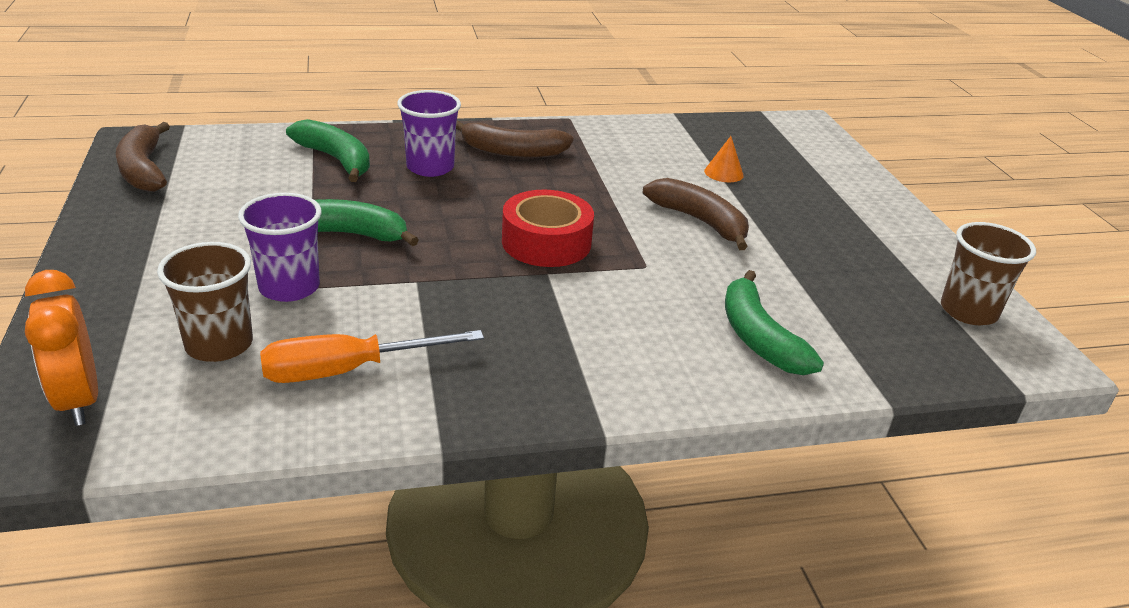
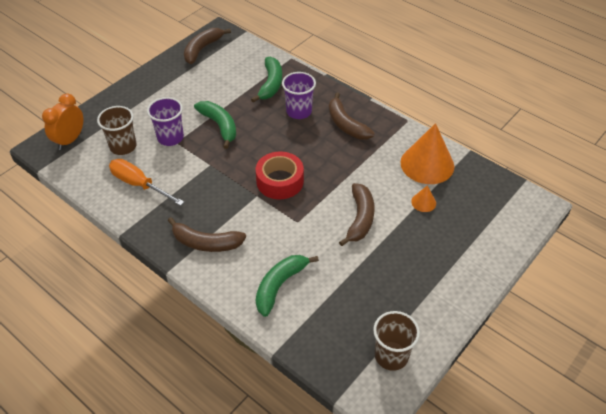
camera: 55 degrees right, 15 degrees up
none -> brown banana [168,217,246,252]
none -> orange cone [400,123,454,184]

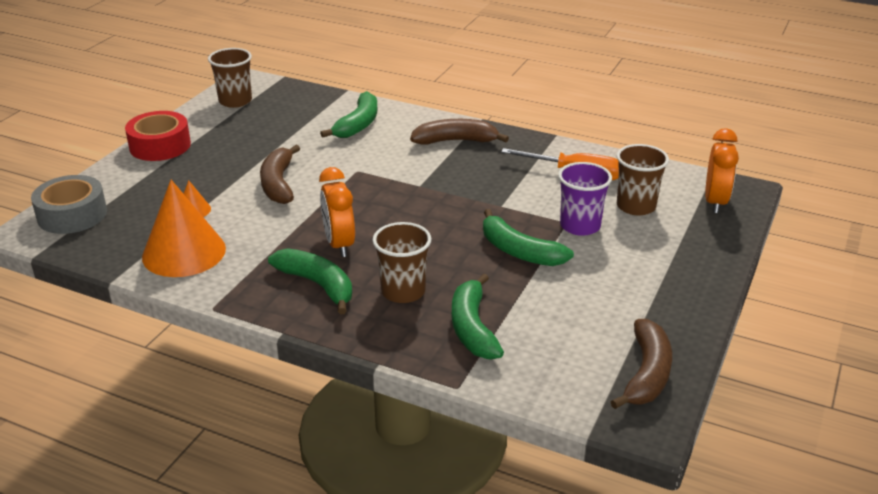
camera: 165 degrees right, 15 degrees down
red tape [256,151,304,199] -> red tape moved to [125,111,191,161]
purple cup [282,72,316,119] -> brown cup [372,222,431,303]
brown banana [329,92,375,140] -> green banana [268,248,352,314]
none -> grey tape [31,175,107,234]
none -> orange clock [319,167,355,257]

